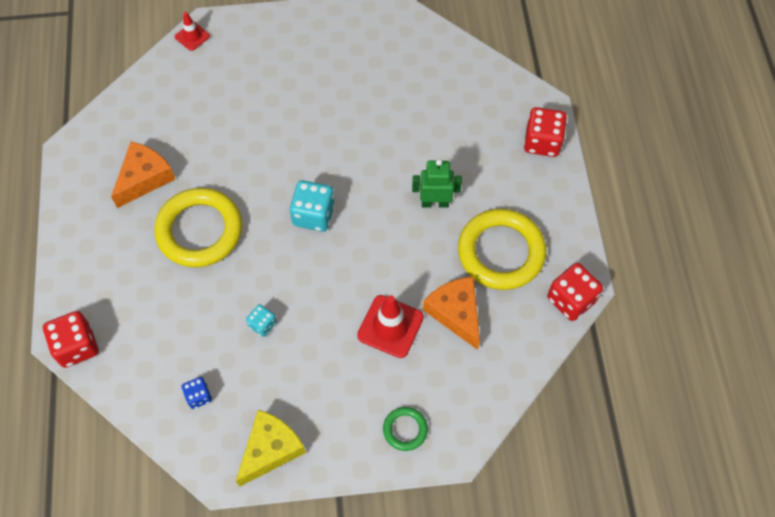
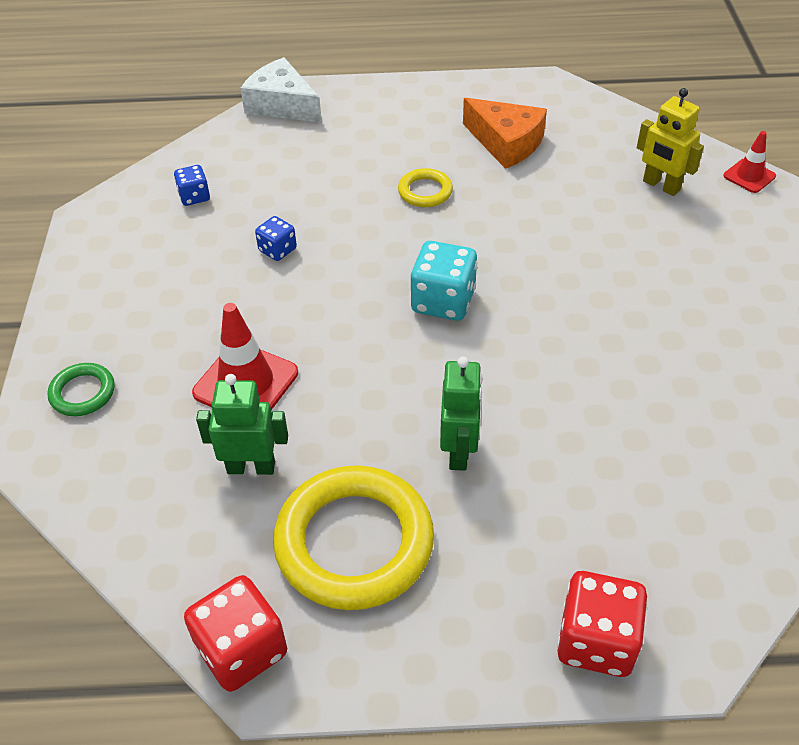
camera: 95 degrees right, 15 degrees down
red dice [43,311,99,368] -> white cheese [240,57,322,123]
yellow ring [154,188,242,268] -> yellow ring [398,168,453,207], size x0.47
yellow cheese [236,410,306,487] -> none
turquoise dice [246,304,277,337] -> blue dice [255,216,297,261]
orange cheese [423,277,480,350] -> green robot [196,374,288,475]
none -> yellow robot [637,88,704,196]

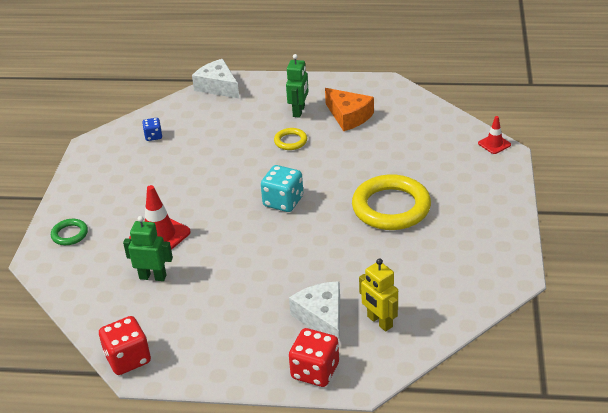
camera: 10 degrees right, 10 degrees down
blue dice [255,216,297,261] -> none
yellow ring [273,465,434,610] -> yellow ring moved to [352,174,431,230]
green robot [440,357,483,471] -> green robot moved to [286,54,309,118]
yellow robot [637,88,704,196] -> yellow robot moved to [359,258,398,331]
none -> white cheese [289,281,340,344]

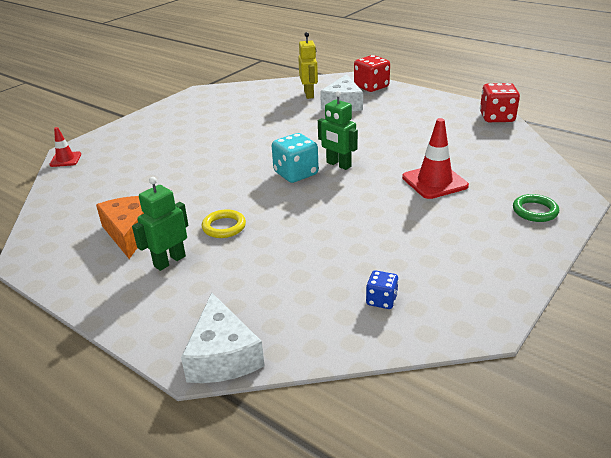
camera: 150 degrees left, 5 degrees down
green robot [123,216,173,281] -> green robot moved to [318,91,358,170]
yellow ring [352,174,431,230] -> none

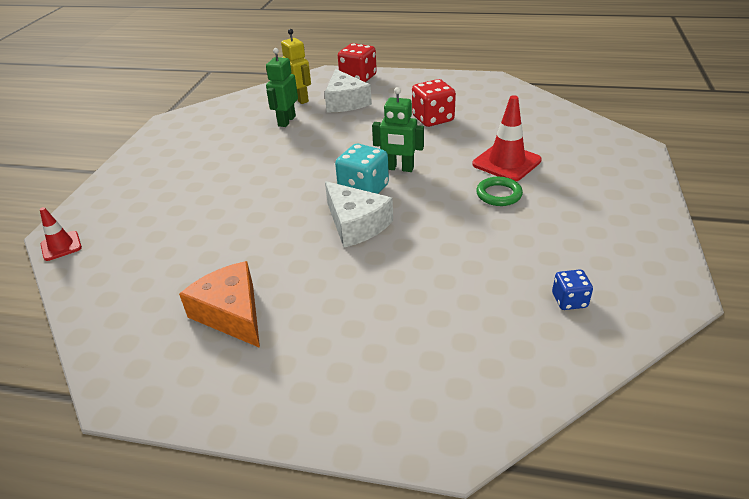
camera: 25 degrees left, 5 degrees up
green robot [132,177,188,271] -> green robot moved to [266,48,298,127]
white cheese [181,293,265,383] -> white cheese moved to [325,181,393,247]
yellow ring [202,209,246,238] -> none
red dice [480,83,520,122] -> red dice moved to [412,79,456,127]
green ring [513,194,559,222] -> green ring moved to [476,177,523,206]

